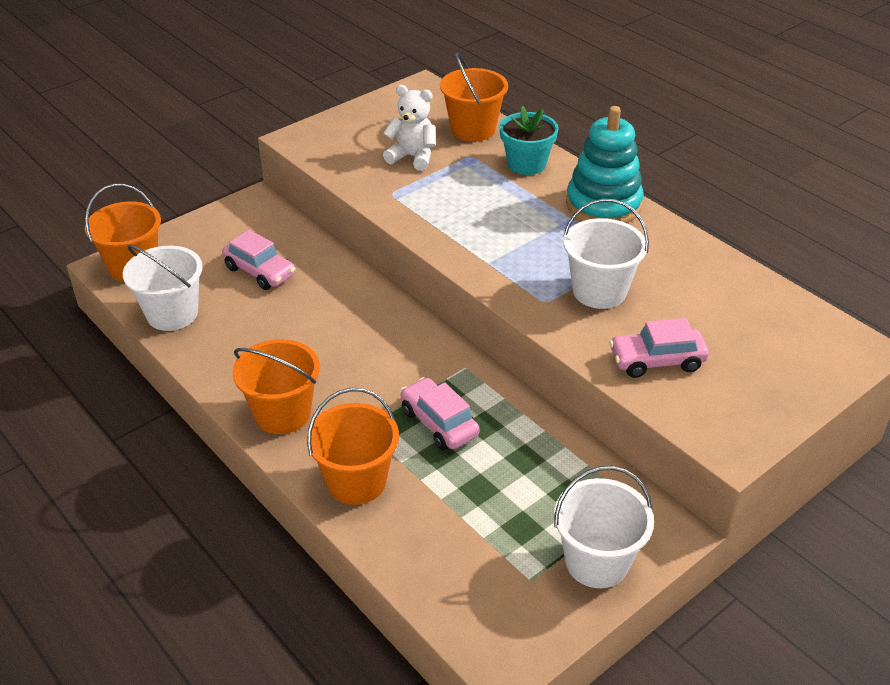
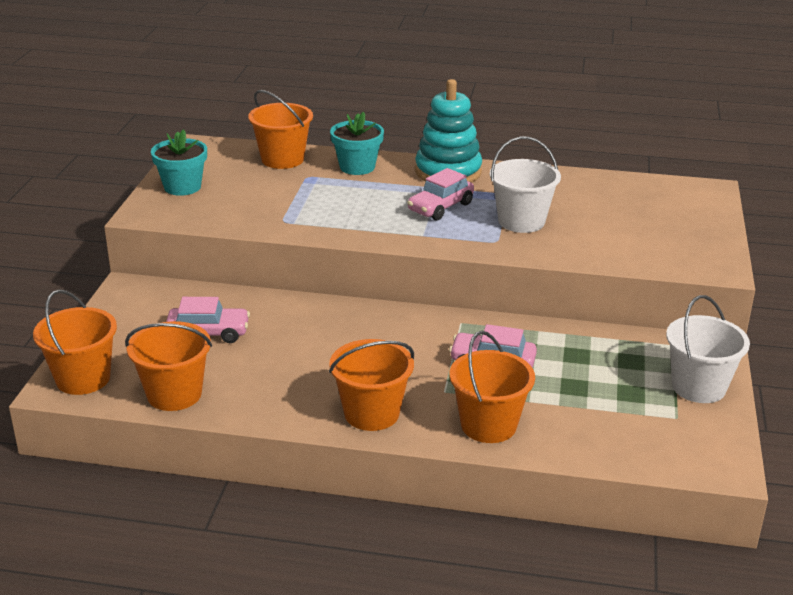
camera: 40 degrees left, 10 degrees down
white bucket [123,245,203,331] -> orange bucket [125,321,212,411]
white teddy bear [383,85,436,171] -> none
pink car [609,318,709,378] -> pink car moved to [407,168,474,220]
none -> turquoise flower pot [151,129,207,196]

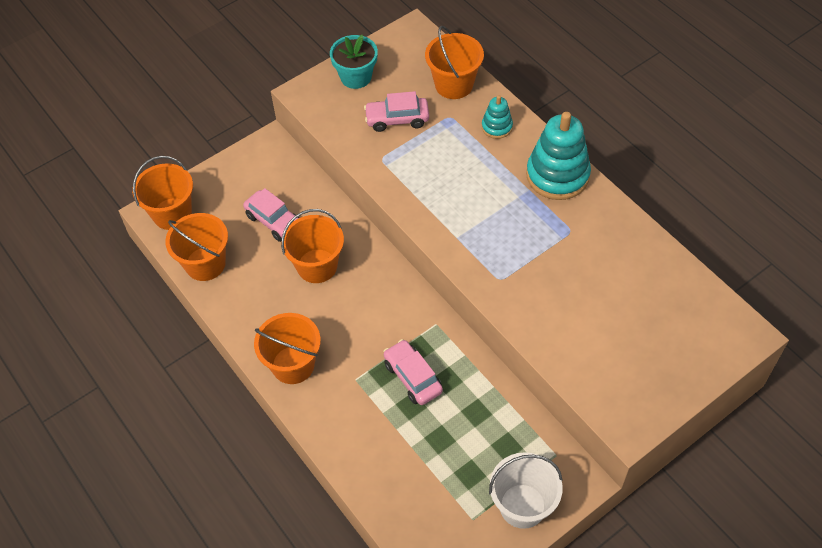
camera: 45 degrees right, 25 degrees up
turquoise flower pot [330,112,384,175] -> turquoise stacking toy [482,95,513,139]
pink car [407,168,474,220] -> pink car moved to [364,91,429,132]
orange bucket [449,331,535,443] -> orange bucket moved to [281,209,344,283]
white bucket [490,137,561,233] -> none

